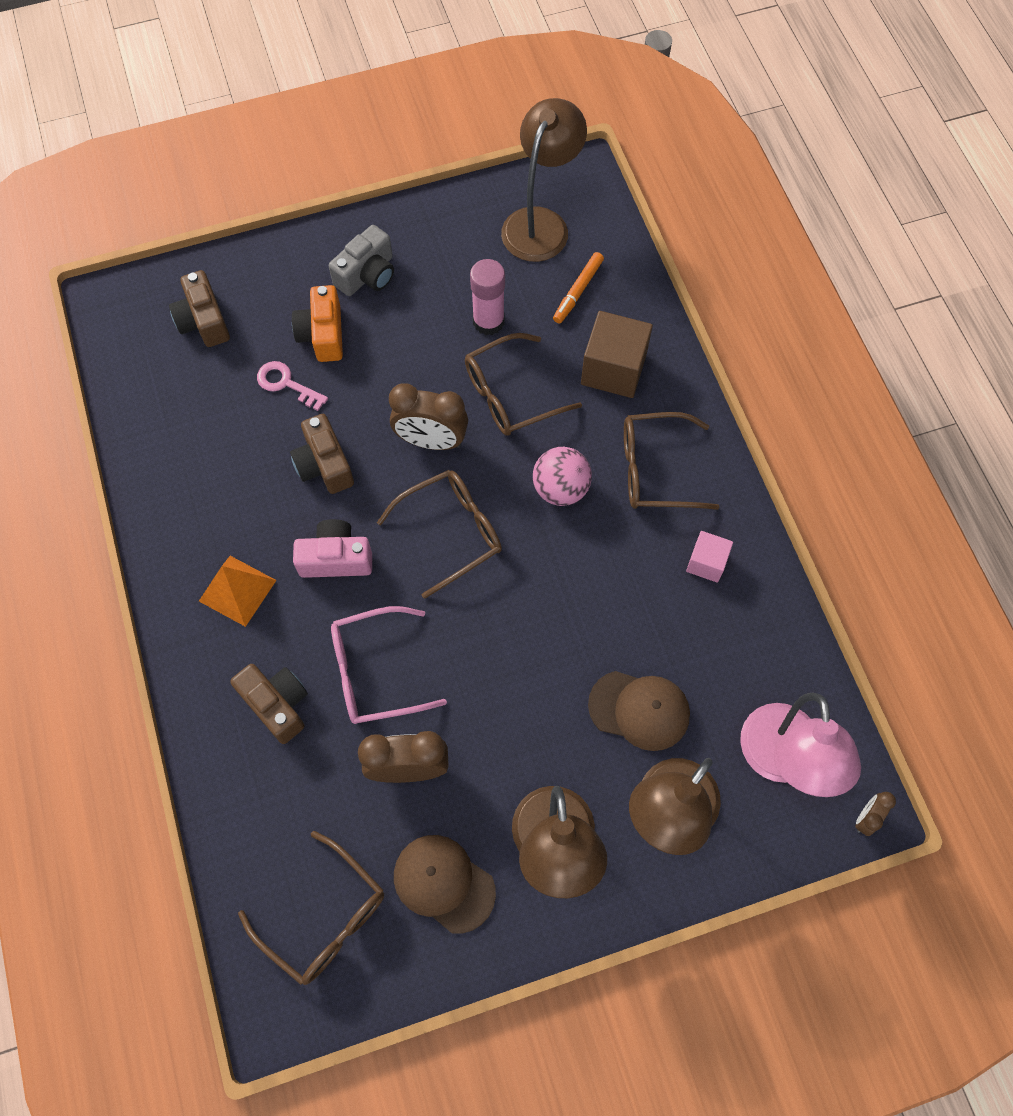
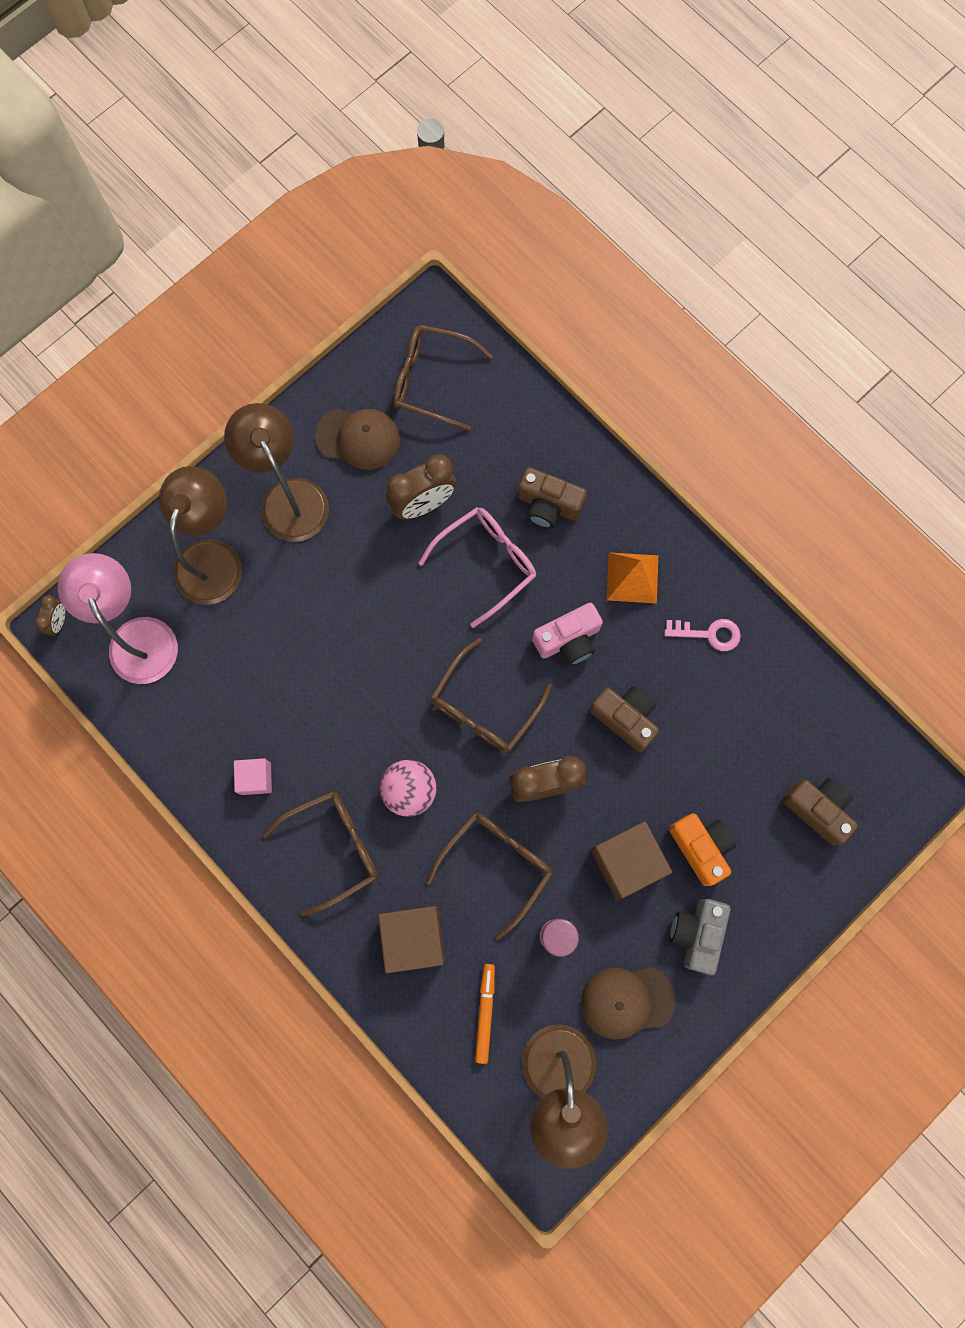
camera: 155 degrees right, 10 degrees up
pink key [257,361,328,411] -> pink key moved to [664,619,741,651]
brown cap [588,671,690,751] -> brown cap moved to [581,967,676,1039]
none -> brown cube [591,821,672,899]

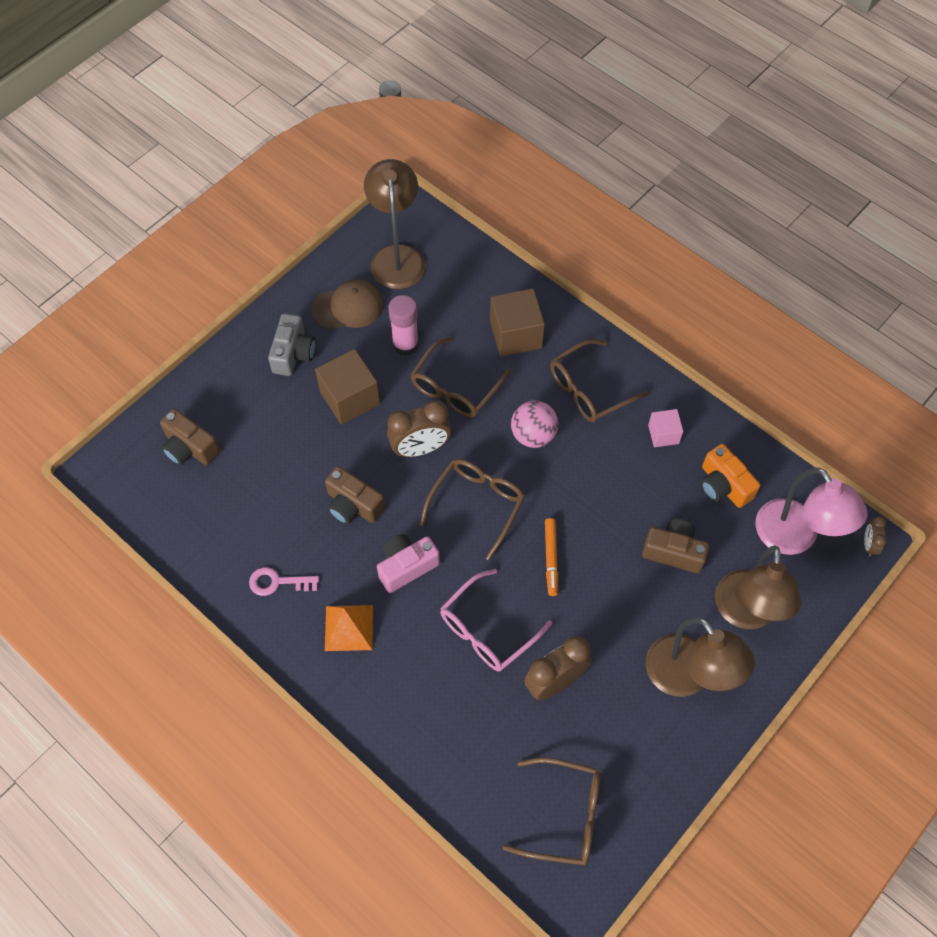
camera: 175 degrees right, 15 degrees down
brown cap [315,408,400,470] -> none
orange marker [475,964,495,1064] -> orange marker moved to [545,518,558,596]
brown camera [518,467,587,529] -> brown camera moved to [642,519,709,573]
orange camera [669,813,736,886] -> orange camera moved to [701,444,760,508]

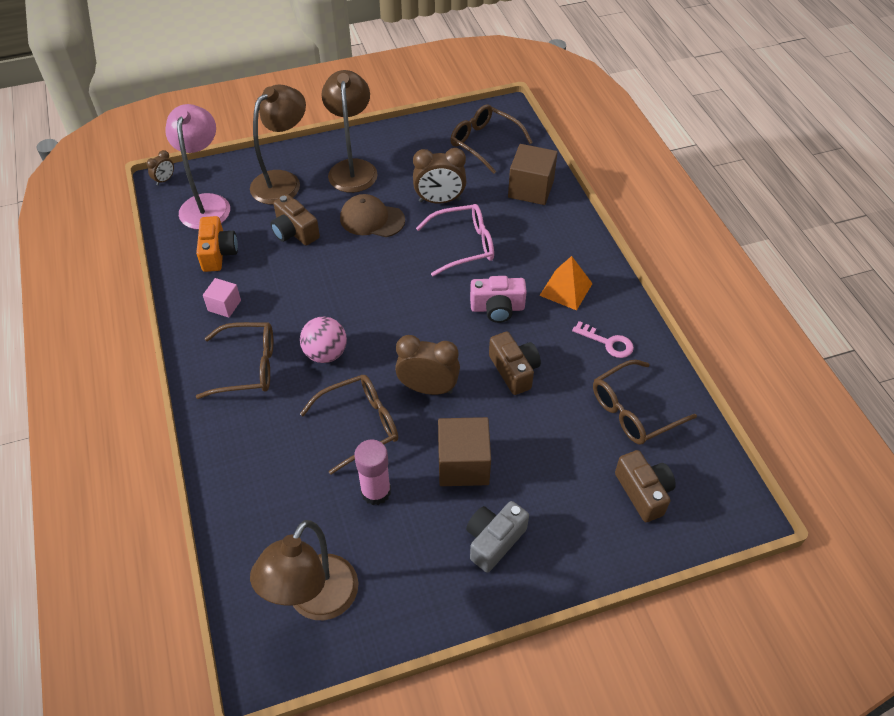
camera: 150 degrees left, 10 degrees down
brown cap [311,279,383,330] -> brown cap moved to [340,194,405,237]
brown glasses [420,459,525,560] -> brown glasses moved to [593,360,697,445]
brown cube [490,288,545,356] -> brown cube moved to [508,144,558,205]
orange marker [545,518,558,596] -> none

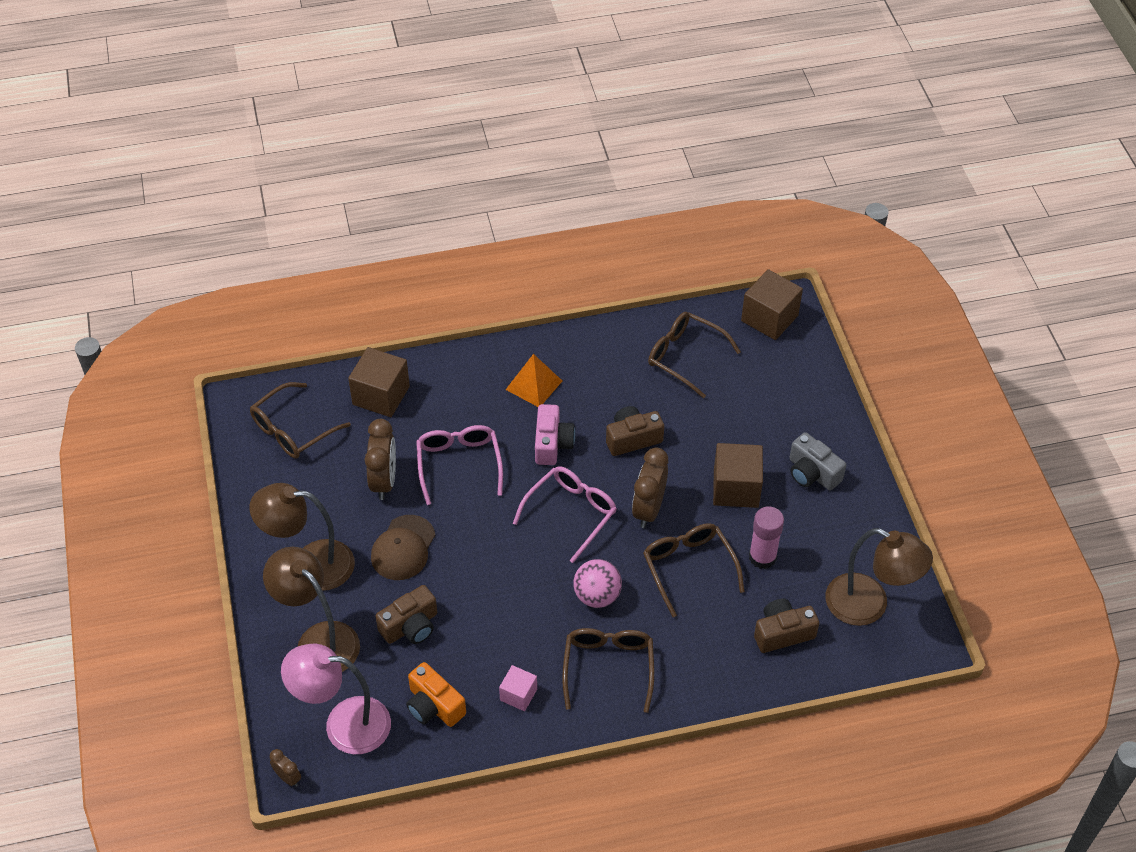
camera: 85 degrees left, 0 degrees up
orange camera [196,216,238,272] -> orange camera turned 135 degrees counterclockwise [406,662,466,727]
pink key [572,321,634,358] -> none
brown glasses [593,360,697,445] -> brown glasses turned 150 degrees clockwise [648,312,741,398]
brown camera [615,450,676,522] -> brown camera moved to [754,599,819,653]
none -> pink glasses [513,466,617,563]
none -> brown cube [741,269,803,340]

